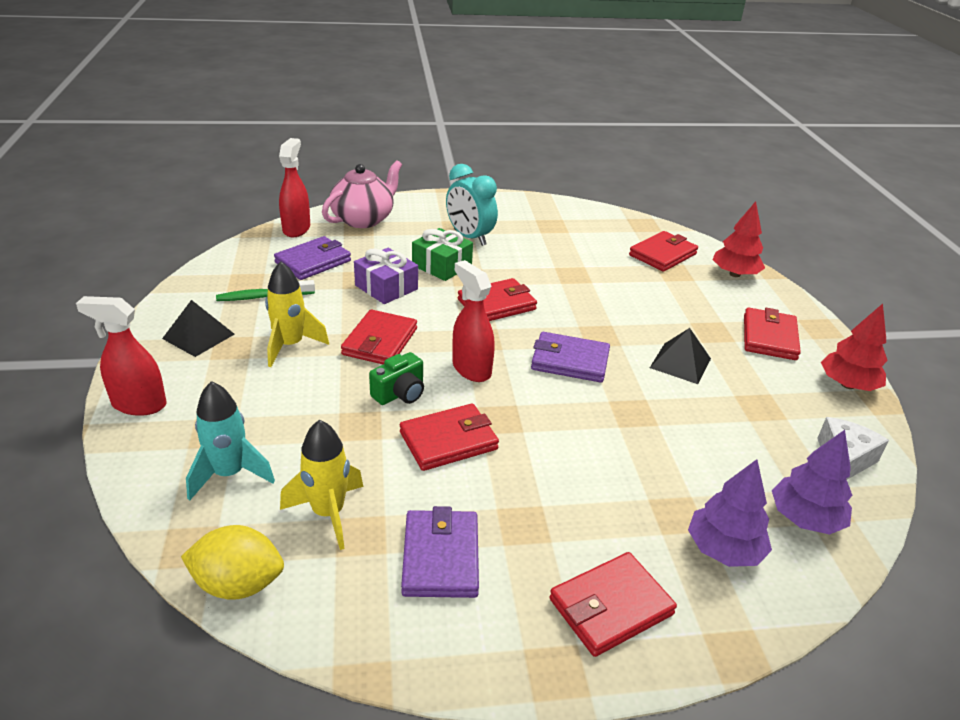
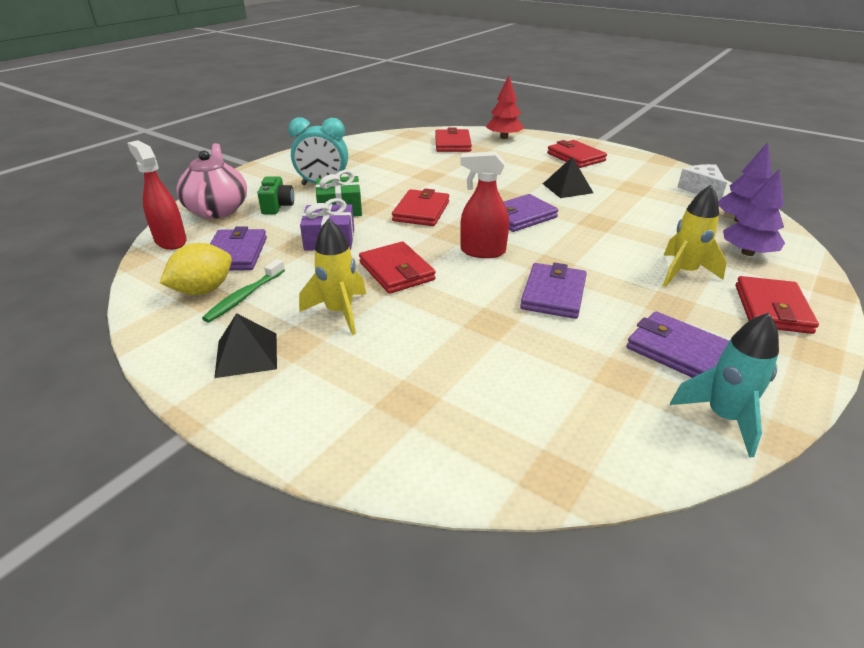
camera: 45 degrees left, 0 degrees up
red spray bottle [76,296,166,416] -> none
yellow lemon [181,525,284,600] -> yellow lemon moved to [160,243,232,295]
turquoise rocket [186,381,275,501] -> turquoise rocket moved to [670,313,779,458]
yellow rocket [280,419,363,550] -> yellow rocket moved to [663,185,727,287]
green camera [369,352,424,405] -> green camera moved to [257,176,294,214]
red wallet [400,403,499,471] -> purple wallet [520,262,587,319]
red tree [821,304,888,391] -> none

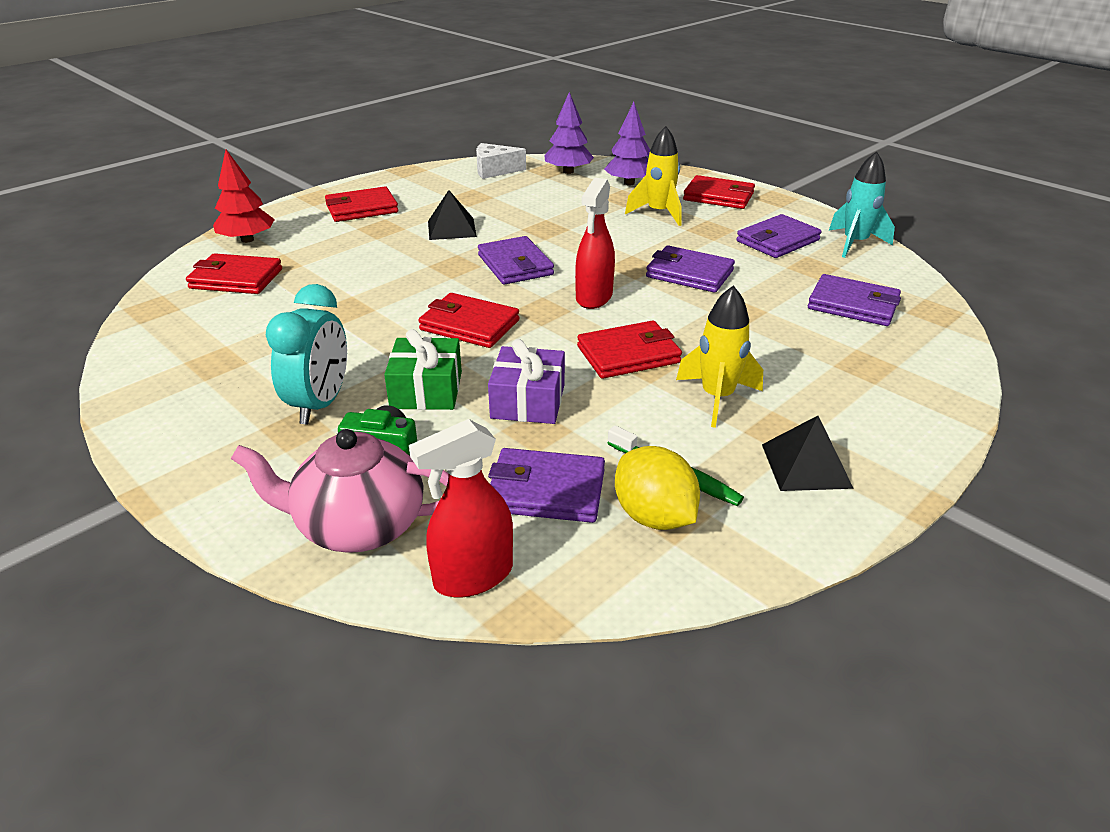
camera: 80 degrees left, 0 degrees up
none -> purple wallet [808,274,901,326]

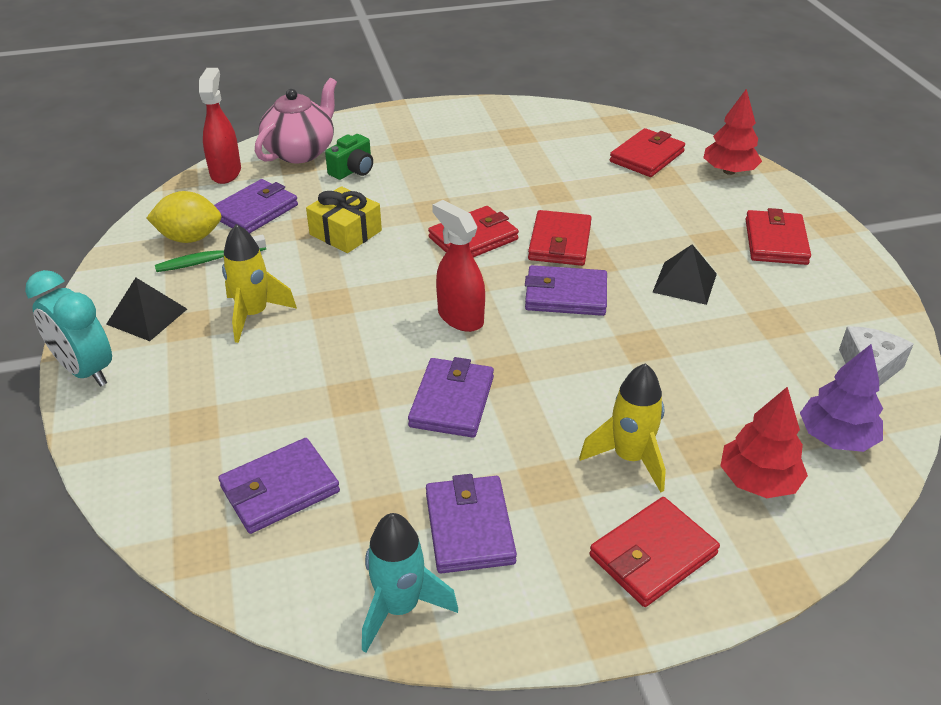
camera: 120 degrees right, 5 degrees up
turquoise clock [266,284,347,424] -> turquoise clock moved to [25,270,112,387]
green gift [384,329,462,410] -> none
purple gift [488,339,565,424] -> yellow gift [306,186,382,253]
red wallet [577,320,682,379] -> red wallet moved to [528,210,592,266]
purple tree [604,102,650,185] -> red tree [720,387,808,498]
purple wallet [646,245,735,293] -> purple wallet turned 45 degrees counterclockwise [408,357,494,438]

